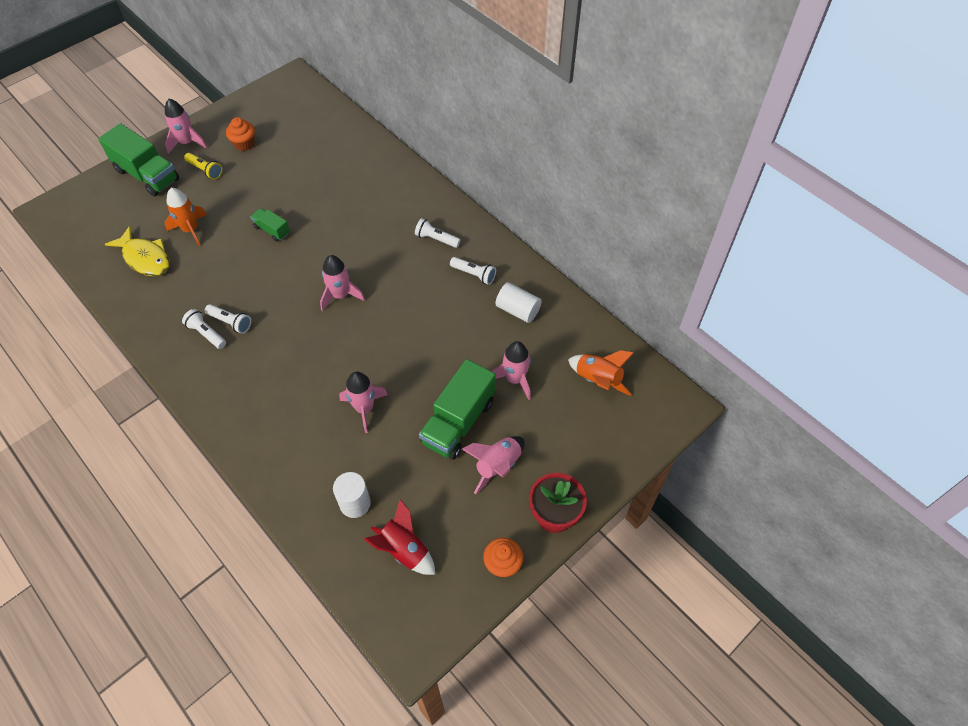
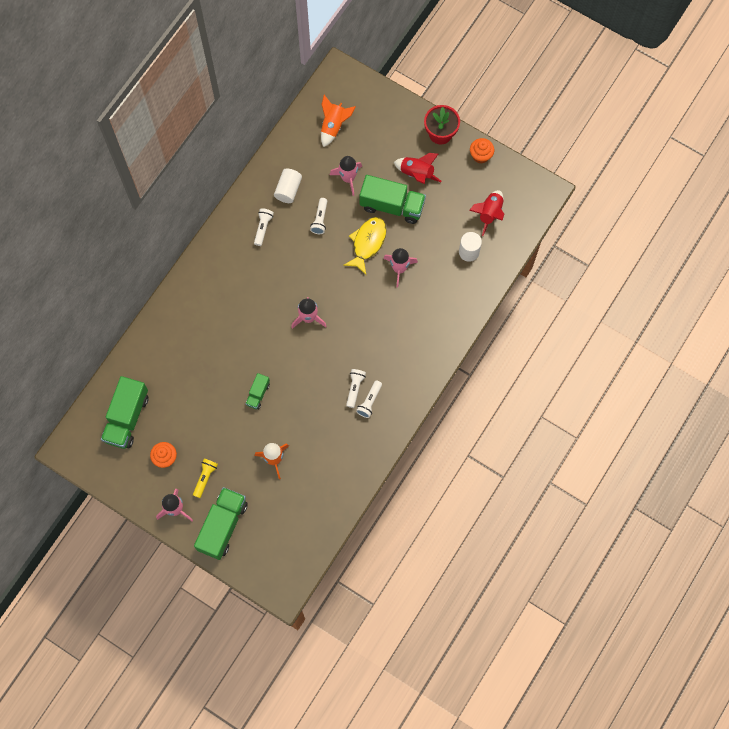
camera: 105 degrees left, 15 degrees up
yellow fish [104,226,170,276] -> yellow fish moved to [343,217,387,275]
white flashlight [415,218,461,248] -> white flashlight moved to [310,198,327,234]
pink rocket [462,436,524,494] -> red rocket [394,153,442,184]
none -> green truck [101,376,148,449]

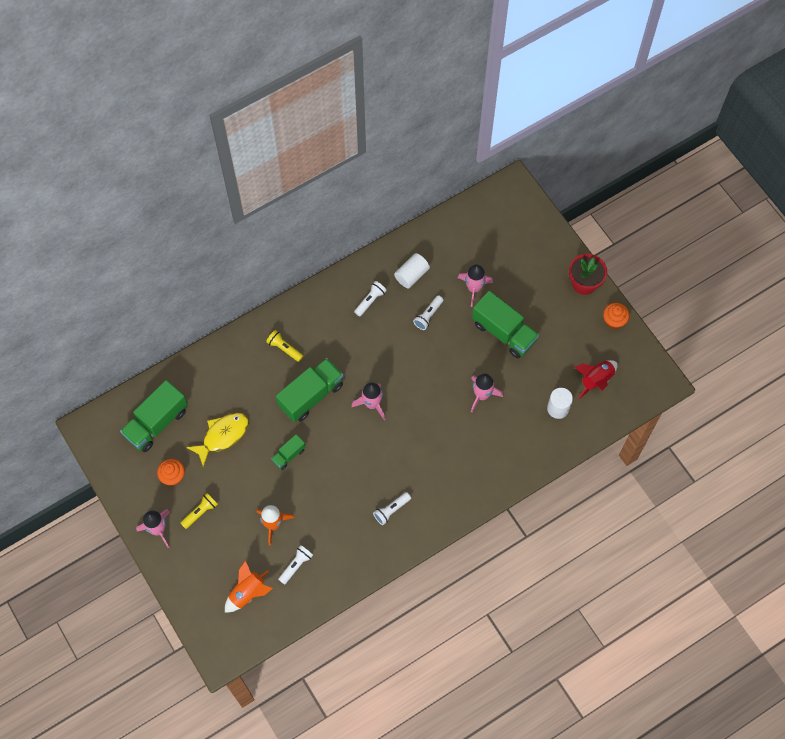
camera: 25 degrees right, 5 degrees down
green truck [194,487,248,560] -> green truck moved to [276,358,343,422]
orange rocket [321,95,356,147] -> orange rocket moved to [225,560,273,613]
yellow fish [343,217,387,275] -> yellow fish moved to [186,413,249,467]
white flashlight [346,369,366,408] -> white flashlight moved to [278,545,313,585]
red rocket [394,153,442,184] -> none
none -> yellow flashlight [266,330,303,362]

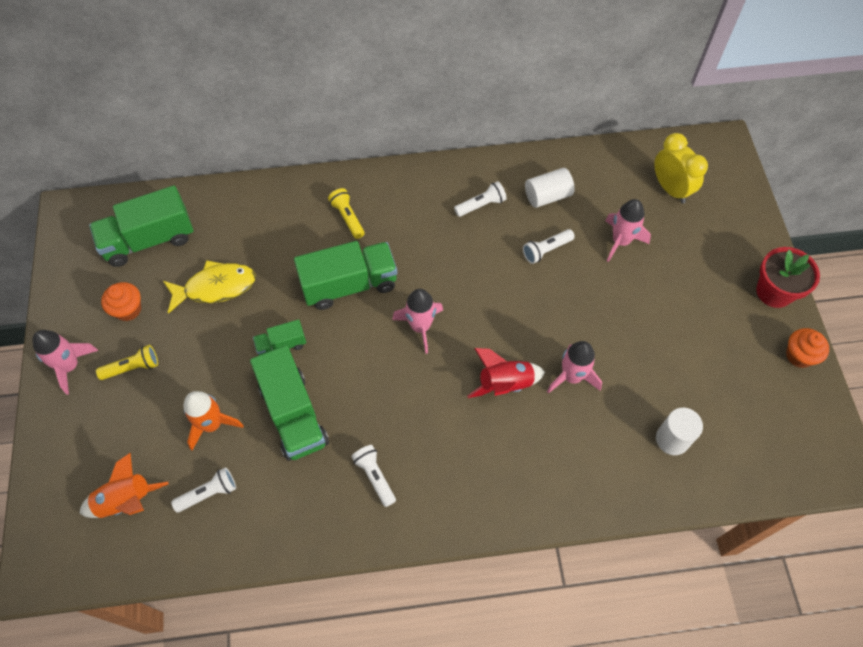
camera: 25 degrees right, 5 degrees down
white flashlight [373,492,411,525] -> white flashlight turned 75 degrees clockwise [351,445,396,507]
green truck [472,291,539,358] -> green truck moved to [250,345,329,461]
red rocket [574,360,618,399] -> red rocket moved to [467,348,545,398]
none -> yellow clock [654,133,708,203]

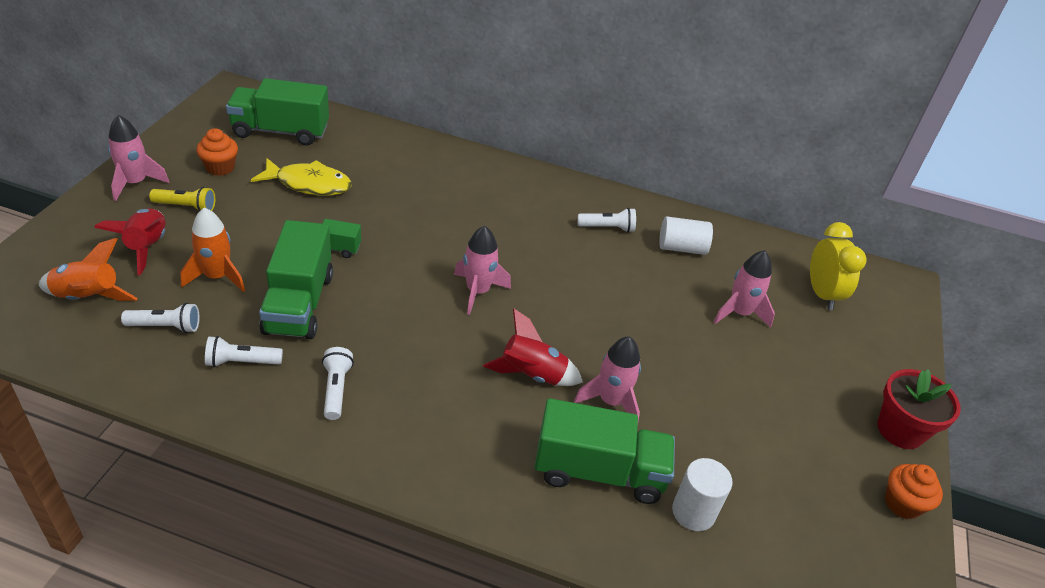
camera: 20 degrees right, 20 degrees down
green truck [294,241,397,310] -> green truck moved to [535,398,675,504]
yellow flashlight [328,188,364,239] -> none
white flashlight [523,229,575,264] -> white flashlight moved to [205,336,283,367]
none -> red rocket [94,208,166,275]

